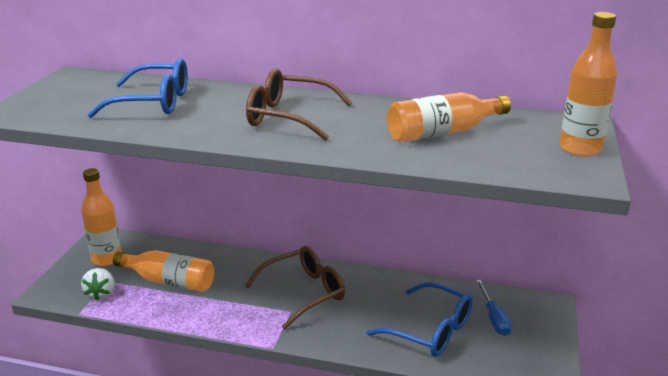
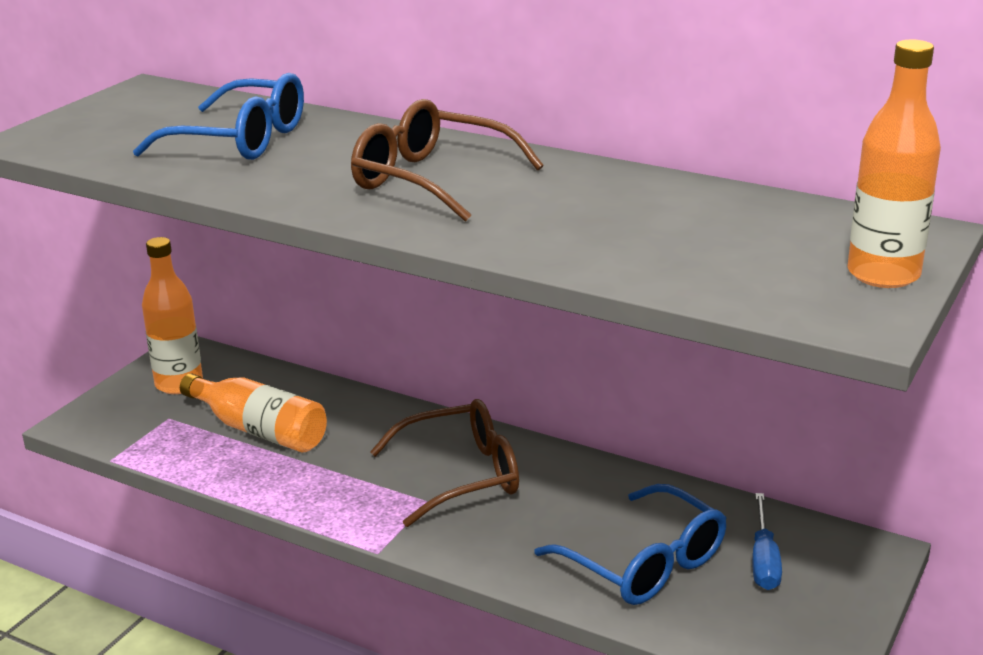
camera: 15 degrees right, 0 degrees up
white strawberry [81,268,115,301] -> none
orange bottle [387,92,511,143] -> none

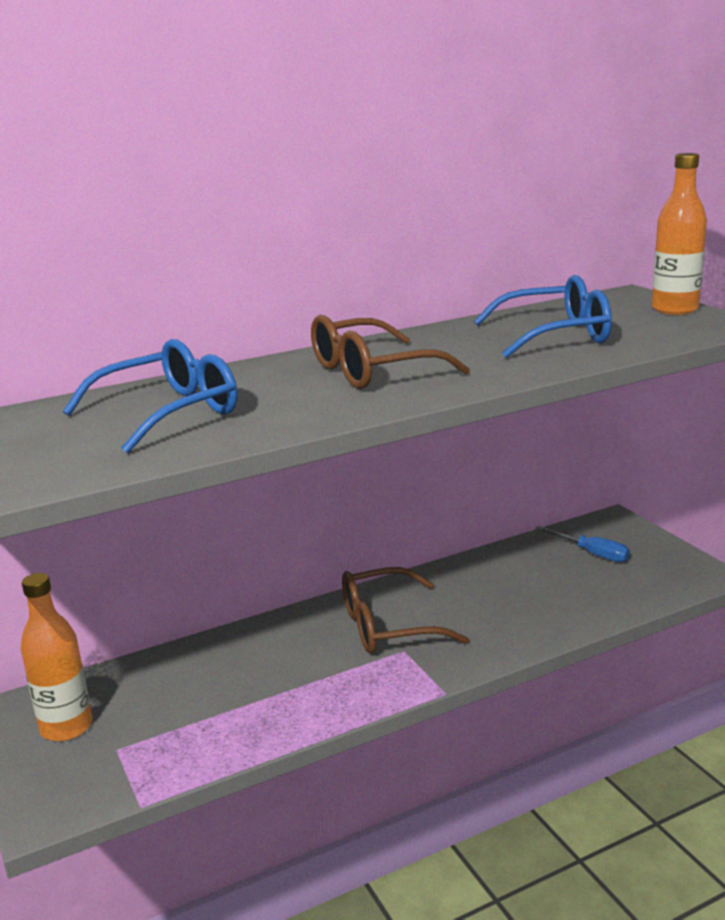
camera: 55 degrees left, 5 degrees down
orange bottle [180,373,327,453] -> none
brown glasses [370,399,519,527] -> brown glasses turned 120 degrees counterclockwise [342,567,469,654]
blue glasses [534,484,727,605] -> blue glasses moved to [474,275,612,358]

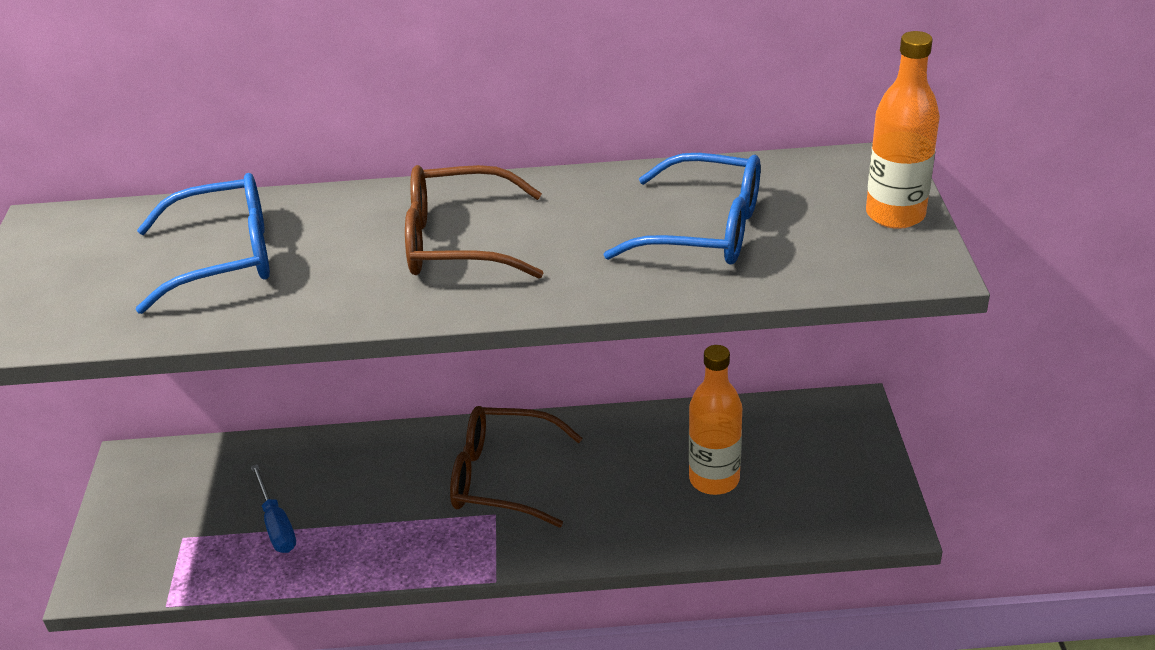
camera: 25 degrees right, 15 degrees up
orange bottle [20,573,93,742] -> orange bottle moved to [689,345,742,495]
blue screwdriver [535,526,630,562] -> blue screwdriver moved to [251,464,296,553]

